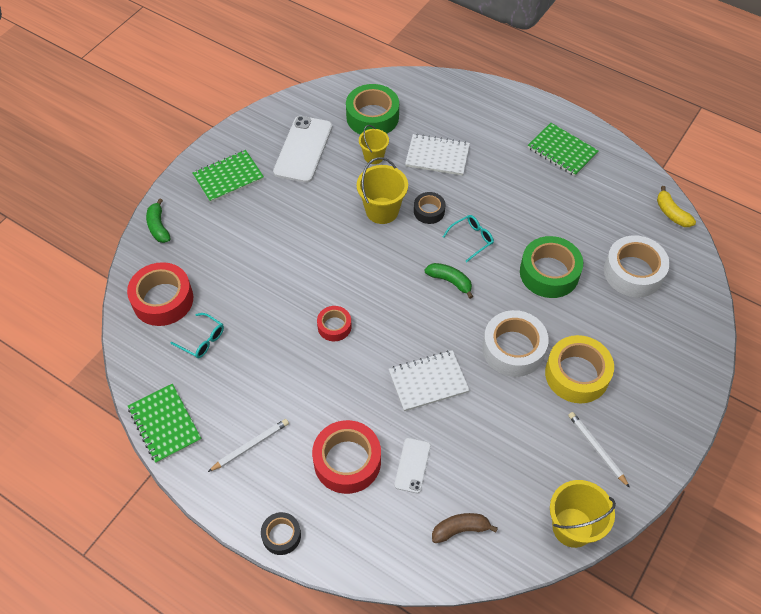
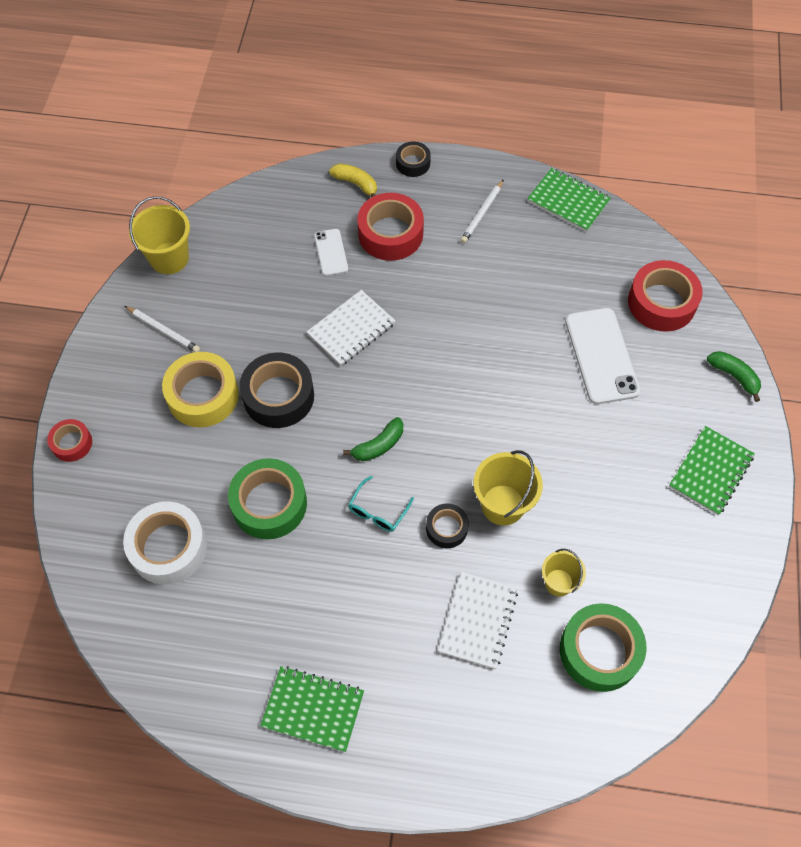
camera: 155 degrees right, 5 degrees up
turquoise glasses [171,313,224,358] -> none
white phone [273,116,332,183] -> white phone moved to [565,308,640,404]
red tape [317,306,352,341] -> red tape moved to [47,419,92,462]
white notebook [405,134,470,176] -> white notebook turned 60 degrees counterclockwise [438,572,518,669]
green banana [424,263,473,299] -> green banana turned 45 degrees counterclockwise [343,417,403,461]
brown banana [432,513,498,543] -> none
white tape [482,310,549,377] -> black tape [240,353,314,428]
yellow banana [657,186,696,227] -> yellow banana moved to [329,163,377,197]

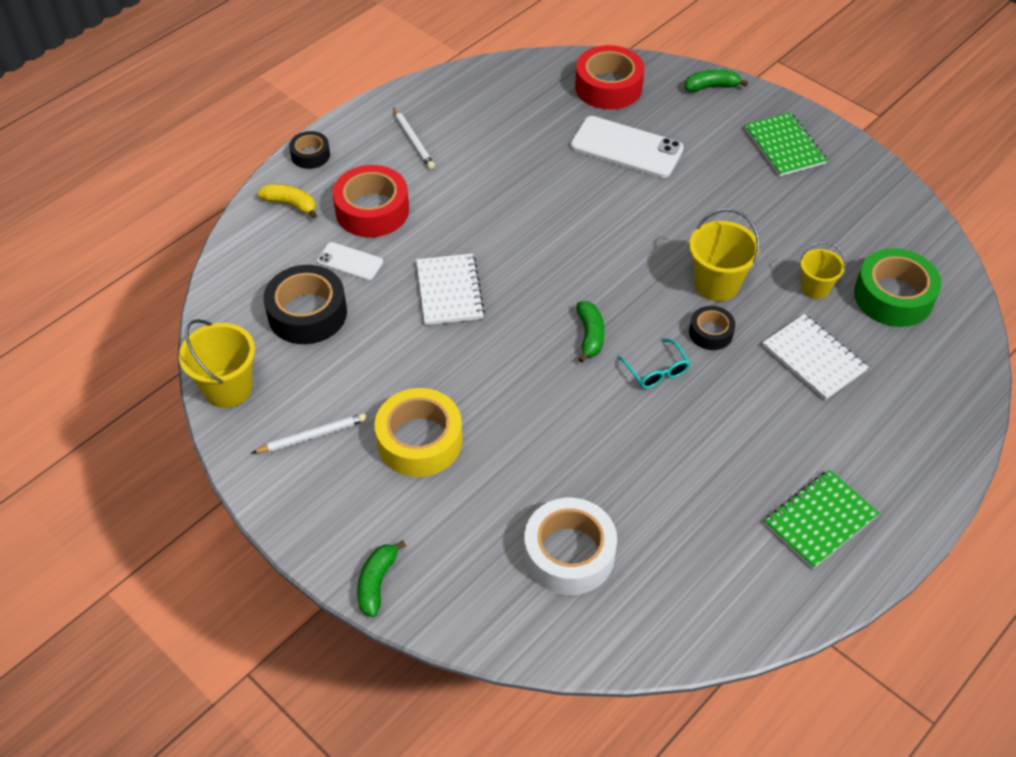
camera: 55 degrees left, 10 degrees down
red tape [47,419,92,462] -> green banana [357,540,406,617]
green tape [228,458,307,539] -> none
black tape [240,353,314,428] -> black tape moved to [263,265,347,344]
yellow banana [329,163,377,197] -> yellow banana turned 45 degrees clockwise [257,184,317,219]
green notebook [527,168,611,232] -> none

